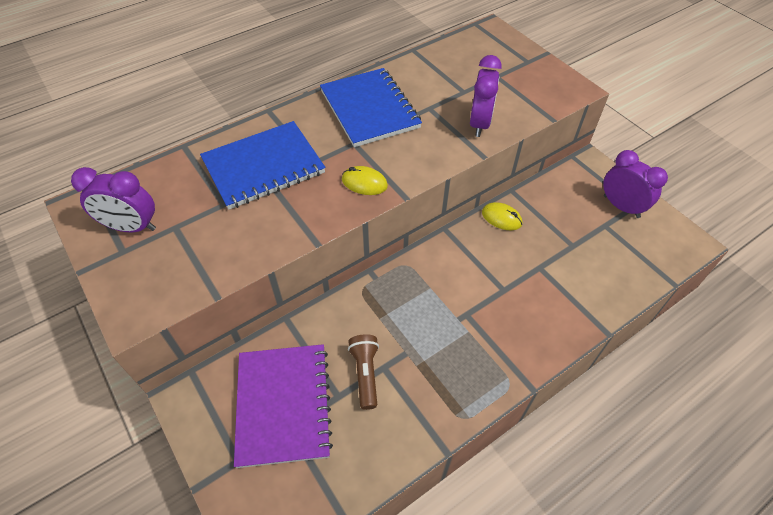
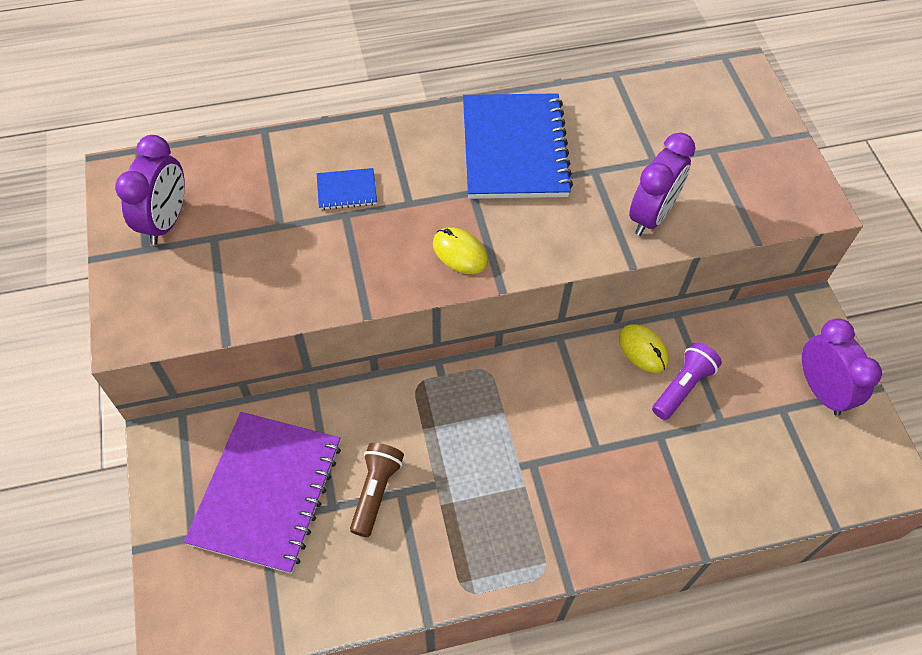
camera: 20 degrees right, 5 degrees up
purple clock [71,167,156,233] -> purple clock turned 105 degrees counterclockwise [115,135,185,245]
blue notebook [200,121,325,210] -> blue notebook [317,168,377,210], size x0.43
none -> purple flashlight [652,342,722,420]

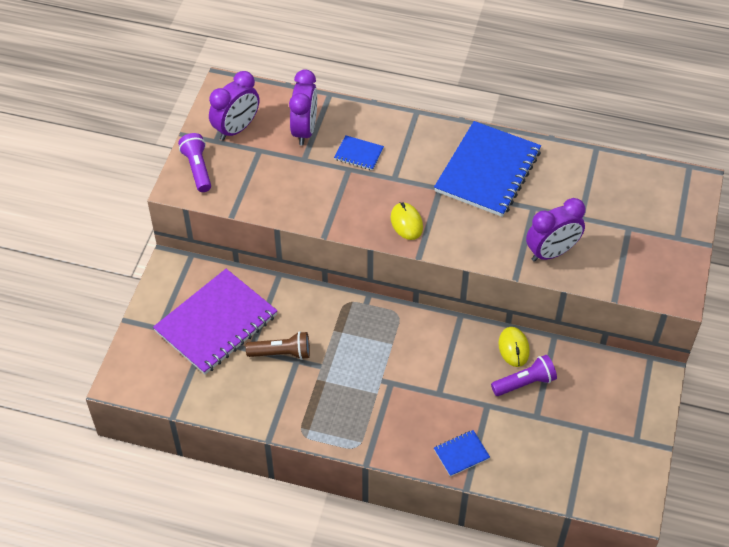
camera: 30 degrees right, 5 degrees down
brown flashlight [350,443,404,537] -> brown flashlight turned 45 degrees clockwise [246,331,310,360]
purple clock [802,318,882,416] -> purple clock moved to [289,69,317,145]
none -> purple flashlight [178,133,211,192]
none -> blue notebook [434,430,490,477]

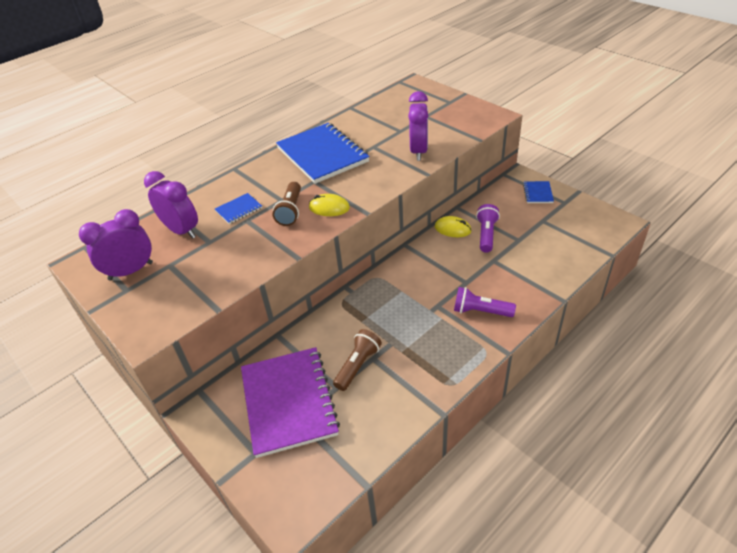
camera: 55 degrees left, 10 degrees down
purple flashlight [178,133,211,192] -> purple flashlight moved to [454,287,516,317]
purple clock [209,71,259,141] -> purple clock turned 105 degrees counterclockwise [79,209,153,281]
blue notebook [434,430,490,477] -> blue notebook moved to [523,181,554,203]
none -> brown flashlight [272,182,301,226]

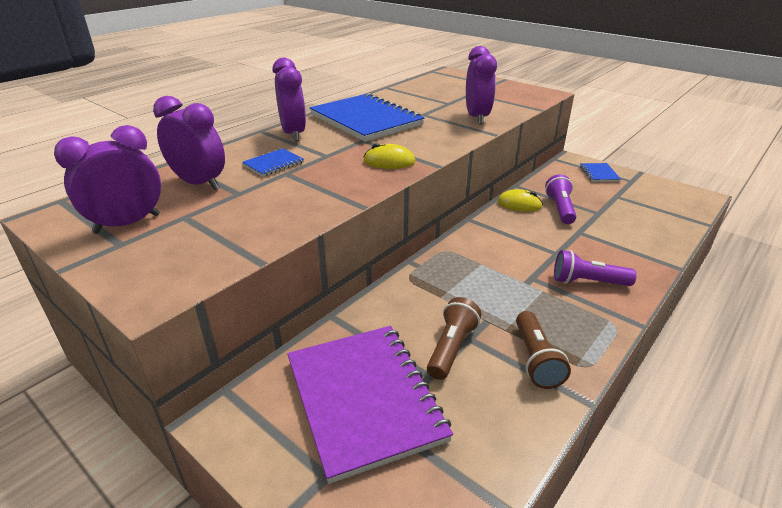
camera: 10 degrees left, 10 degrees down
brown flashlight [272,182,301,226] -> brown flashlight moved to [516,311,571,389]
none -> purple clock [273,58,306,142]

